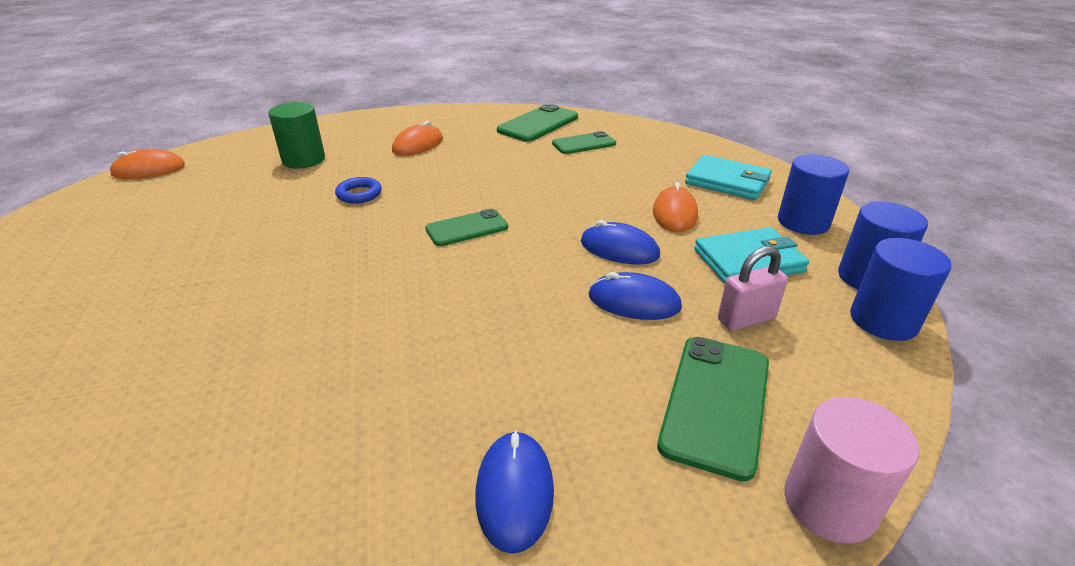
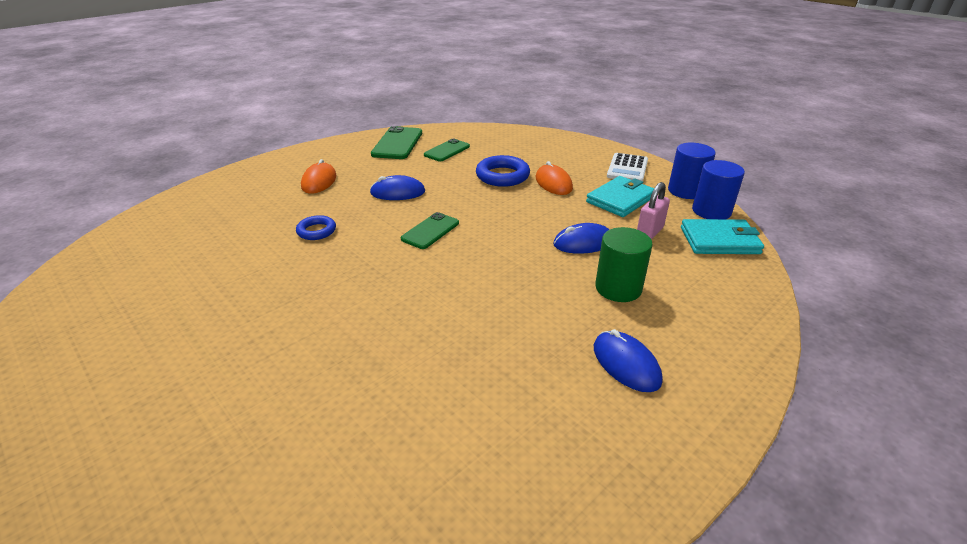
camera: 30 degrees left, 0 degrees up
orange mouse [109,149,185,179] -> none
green cylinder [268,102,325,168] -> green cylinder moved to [595,227,653,302]
blue mouse [581,220,660,265] -> blue mouse moved to [370,175,425,200]
green phone [657,337,769,481] -> none
turquoise wallet [685,155,772,200] -> turquoise wallet moved to [681,219,764,254]
blue cylinder [778,154,849,235] -> white calculator [607,153,648,181]
pink cylinder [784,397,919,544] -> none
none -> blue ring [476,155,530,187]

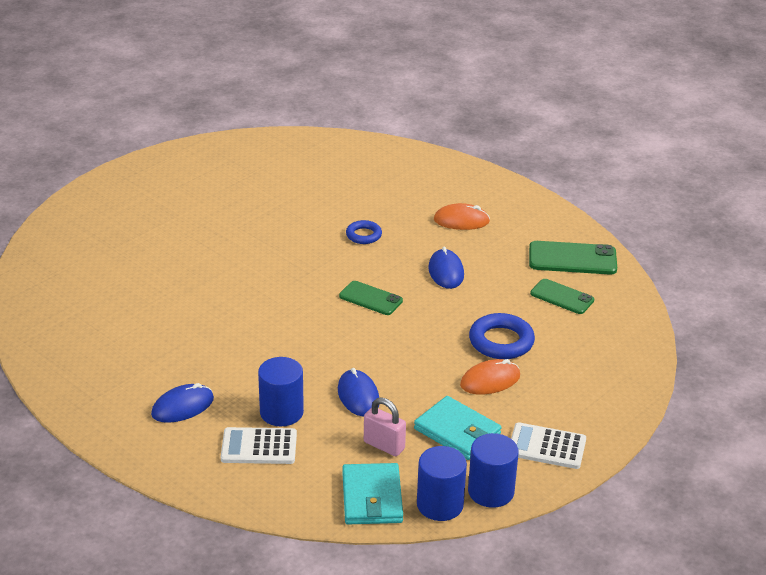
camera: 85 degrees right, 0 degrees up
green cylinder [595,227,653,302] -> blue cylinder [258,357,304,426]
none -> white calculator [221,427,297,464]

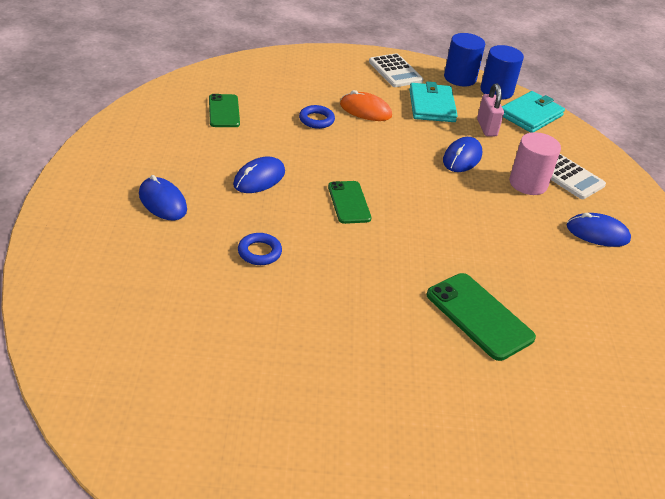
camera: 135 degrees left, 5 degrees up
blue cylinder [258,357,304,426] -> pink cylinder [509,132,561,195]
orange mouse [434,203,490,230] -> blue mouse [139,175,187,220]
blue ring [469,313,535,359] -> blue ring [299,105,335,129], size x0.61
green phone [529,241,617,275] -> green phone moved to [427,273,536,361]

